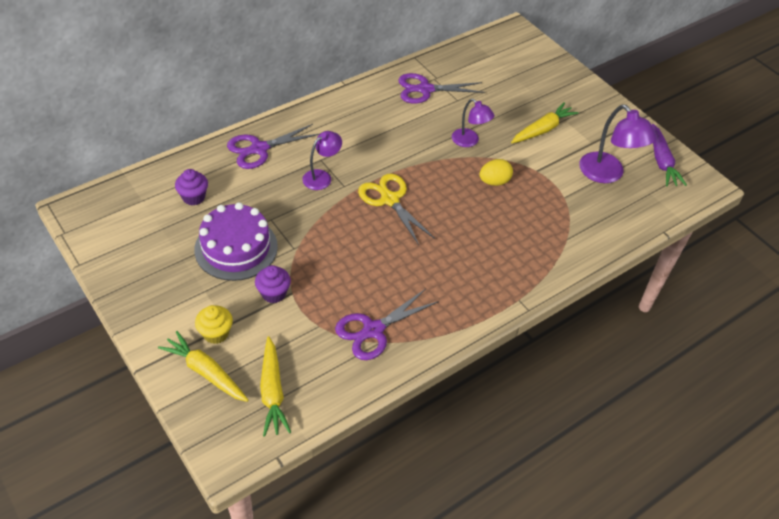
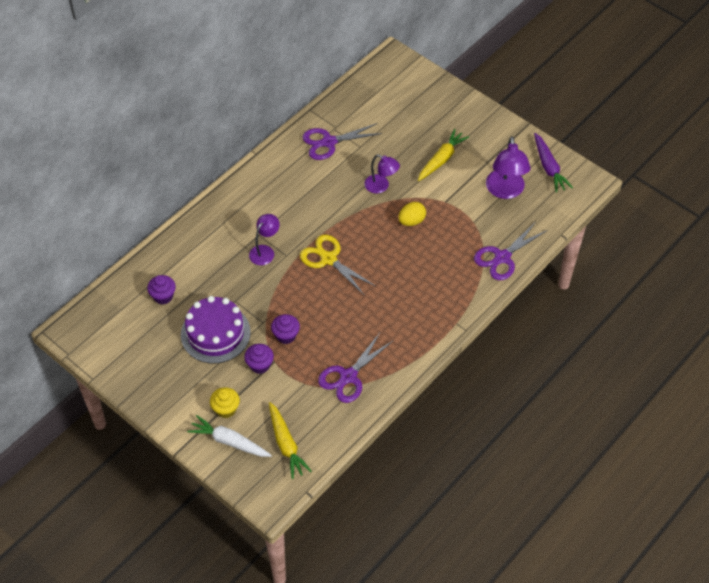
camera: 10 degrees left, 5 degrees up
yellow carrot [158,331,249,402] -> white carrot [187,415,272,457]
purple scissors [227,124,319,169] -> purple scissors moved to [474,222,548,280]
purple lamp [579,104,657,183] -> purple lamp turned 45 degrees clockwise [486,136,531,199]
none -> purple cupcake [271,314,300,344]

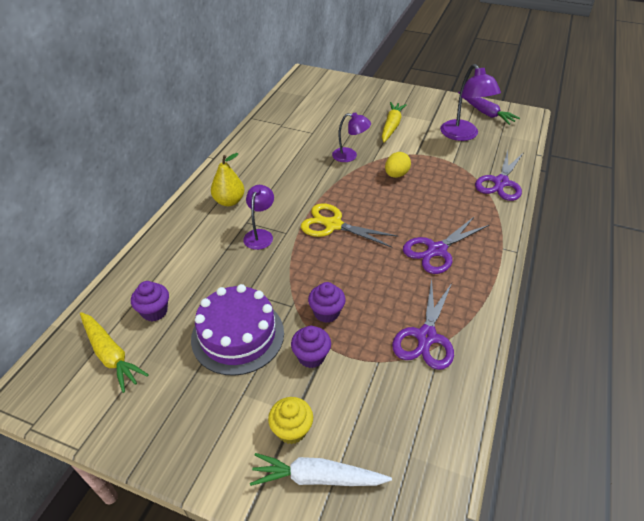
camera: 20 degrees left, 10 degrees down
yellow carrot [269,402,312,479] -> yellow carrot moved to [80,312,149,393]
purple scissors [302,123,382,160] -> purple scissors moved to [403,216,489,274]
none -> yellow pear [211,153,244,206]

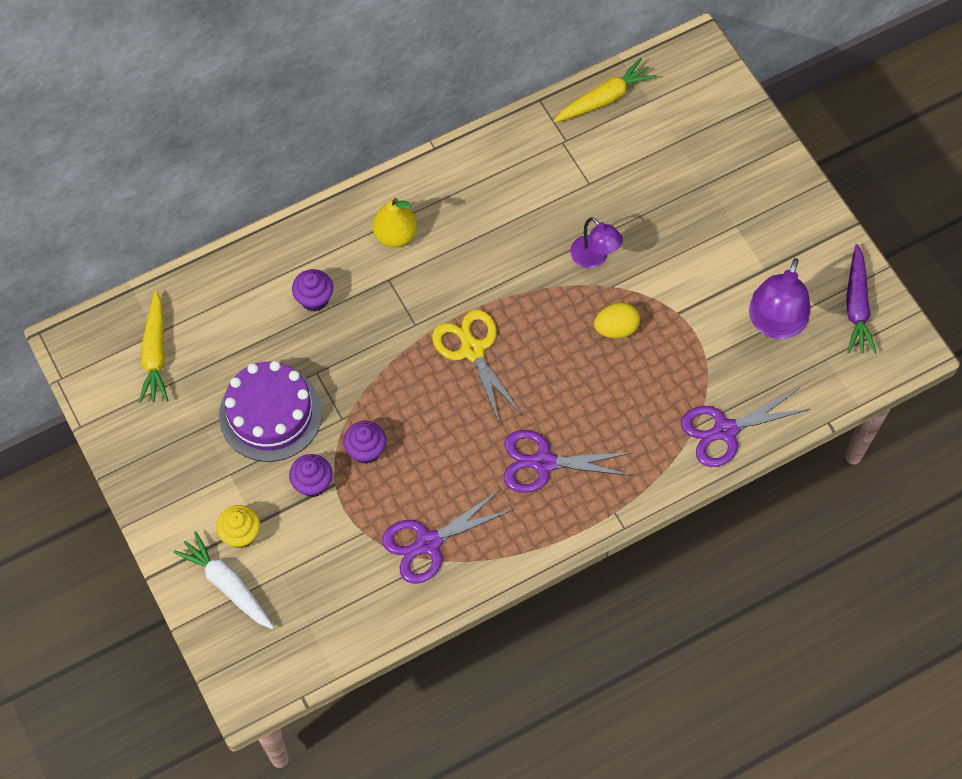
camera: 40 degrees right, 20 degrees up
purple cupcake [131,281,169,321] -> purple cupcake moved to [292,269,333,312]
purple lamp [243,185,274,250] -> none
yellow carrot [382,102,407,142] -> yellow carrot moved to [554,58,657,123]

